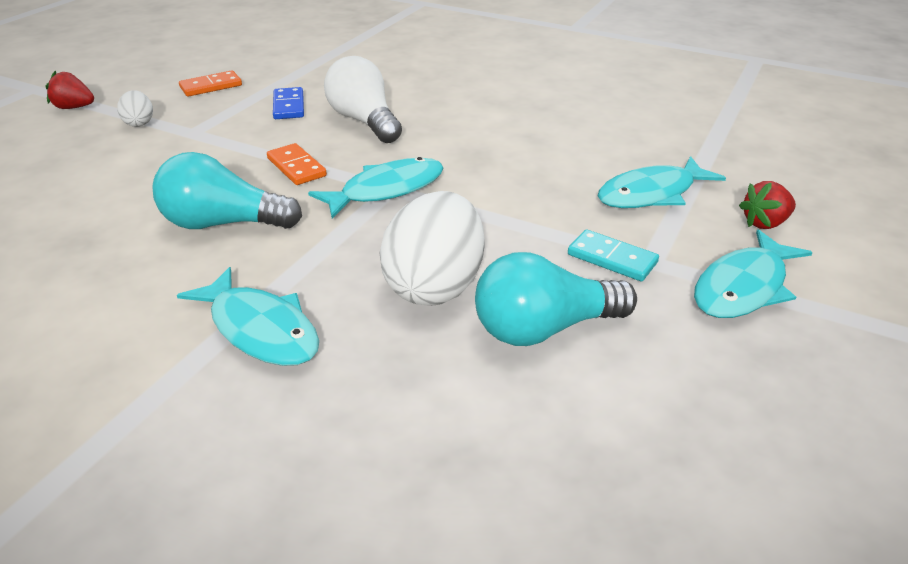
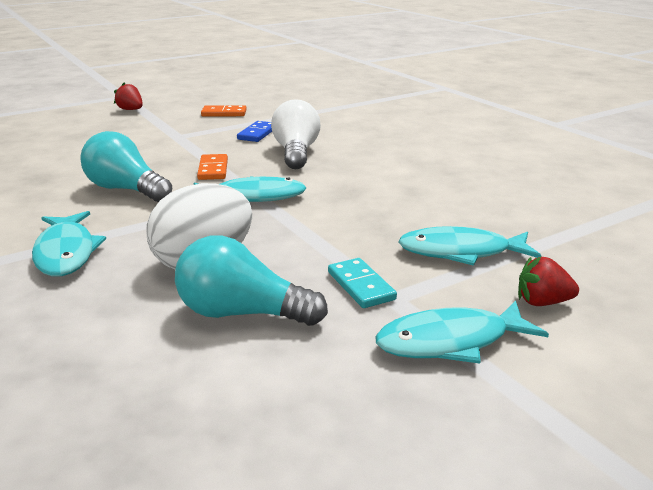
camera: 30 degrees right, 10 degrees down
white egg [117,90,153,127] -> none

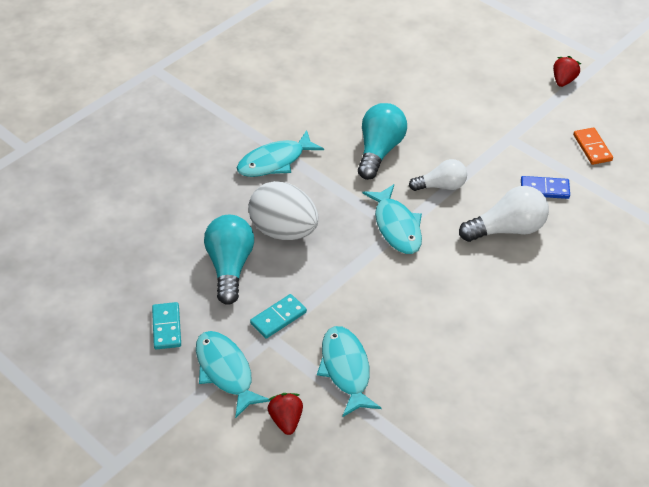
camera: 75 degrees right, 20 degrees up
orange domino [197,154,228,180] -> white light bulb [409,159,467,191]
none -> turquoise domino [152,302,181,350]

